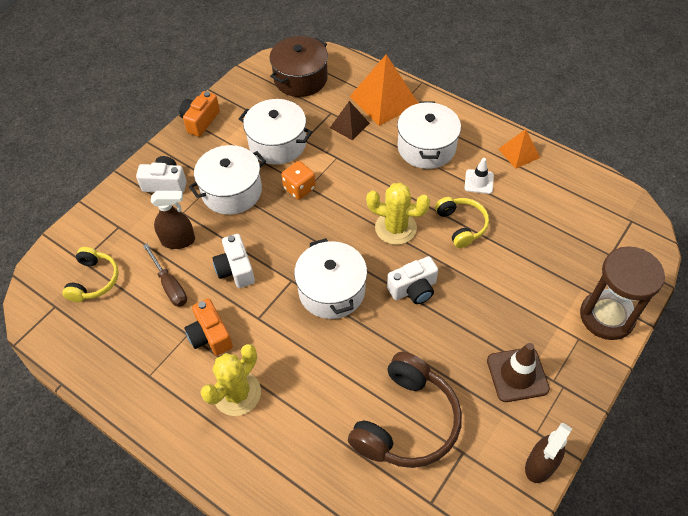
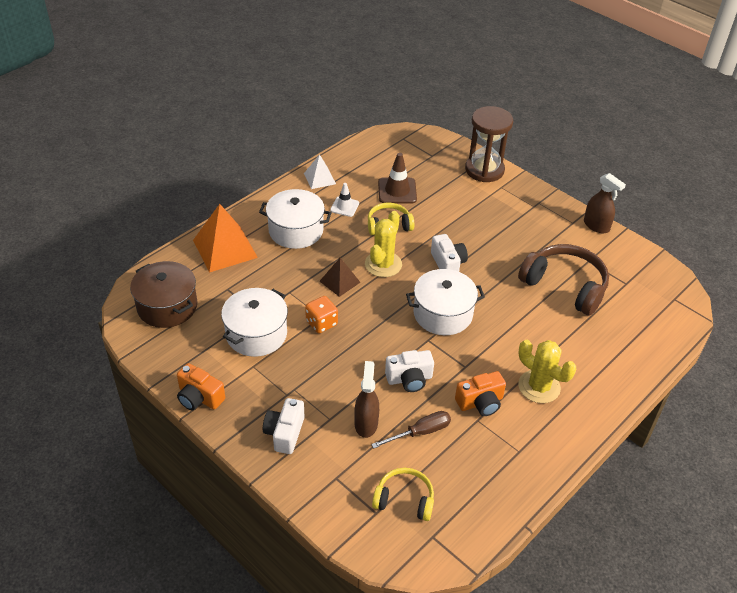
camera: 85 degrees left, 10 degrees down
white pot [189,145,266,215] -> none
brown pyramid [330,101,370,141] -> brown pyramid moved to [320,258,361,297]
brown traffic cone [487,343,550,402] -> brown traffic cone moved to [378,153,417,204]
orange pyramid [499,129,540,169] -> white pyramid [304,154,336,189]

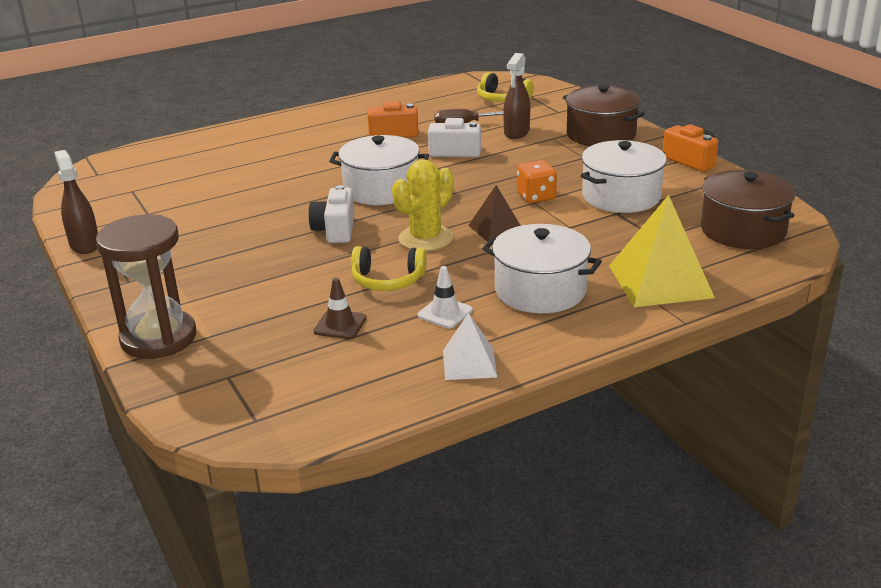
camera: 160 degrees left, 15 degrees down
orange pyramid [193,204,258,273] -> yellow pyramid [609,195,715,307]
white camera [263,398,304,454] -> brown pot [563,85,645,146]
brown traffic cone [378,153,417,204] -> brown traffic cone [313,278,366,339], size x0.64
brown headphones [518,244,609,316] -> none
yellow cactus [518,340,576,403] -> none

